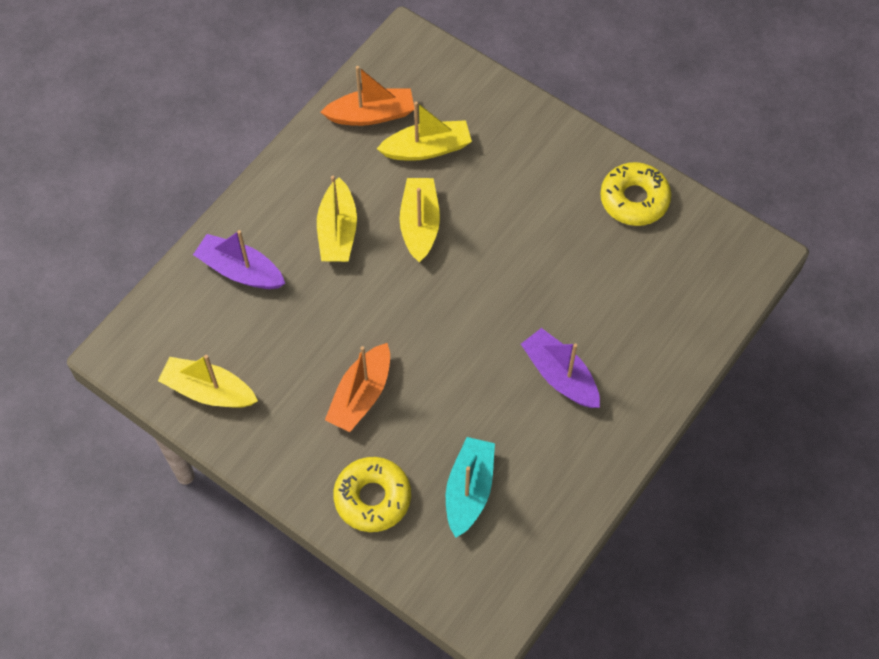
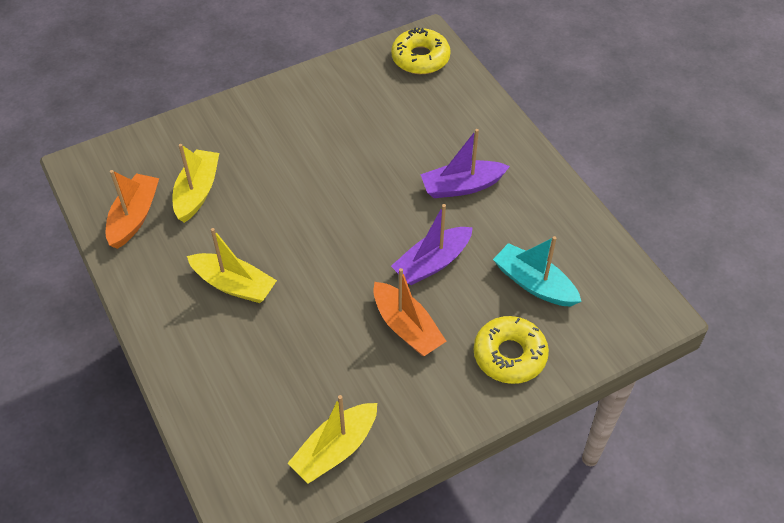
camera: 65 degrees left, 10 degrees down
purple boat [193,230,285,289] -> purple boat moved to [391,204,473,285]
yellow boat [399,178,440,263] -> none
yellow donut [600,162,671,226] -> yellow donut moved to [391,27,451,74]

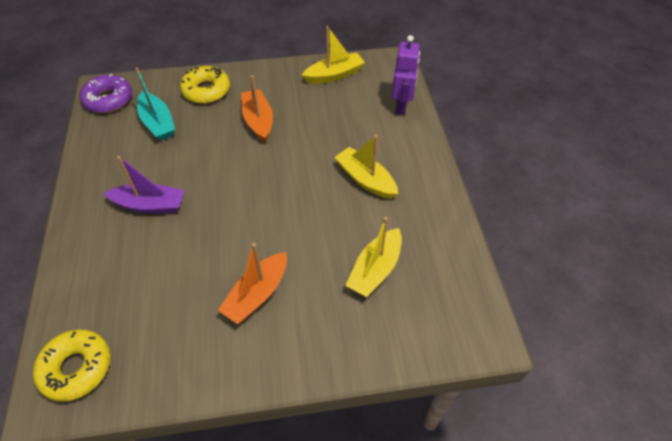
camera: 160 degrees left, 0 degrees up
orange boat [106,170,159,249] -> orange boat moved to [218,243,287,324]
purple boat [391,204,473,285] -> none
none -> purple donut [80,74,132,113]
none -> purple robot [392,35,420,115]

